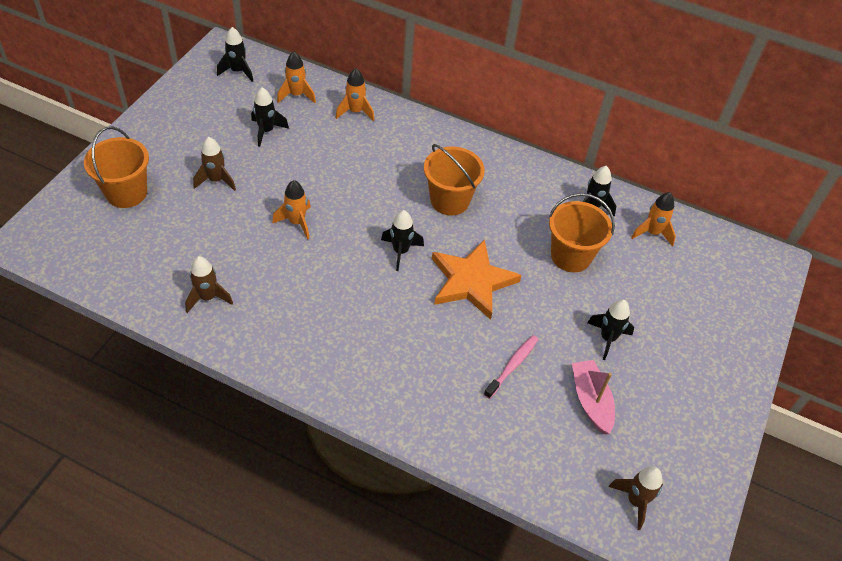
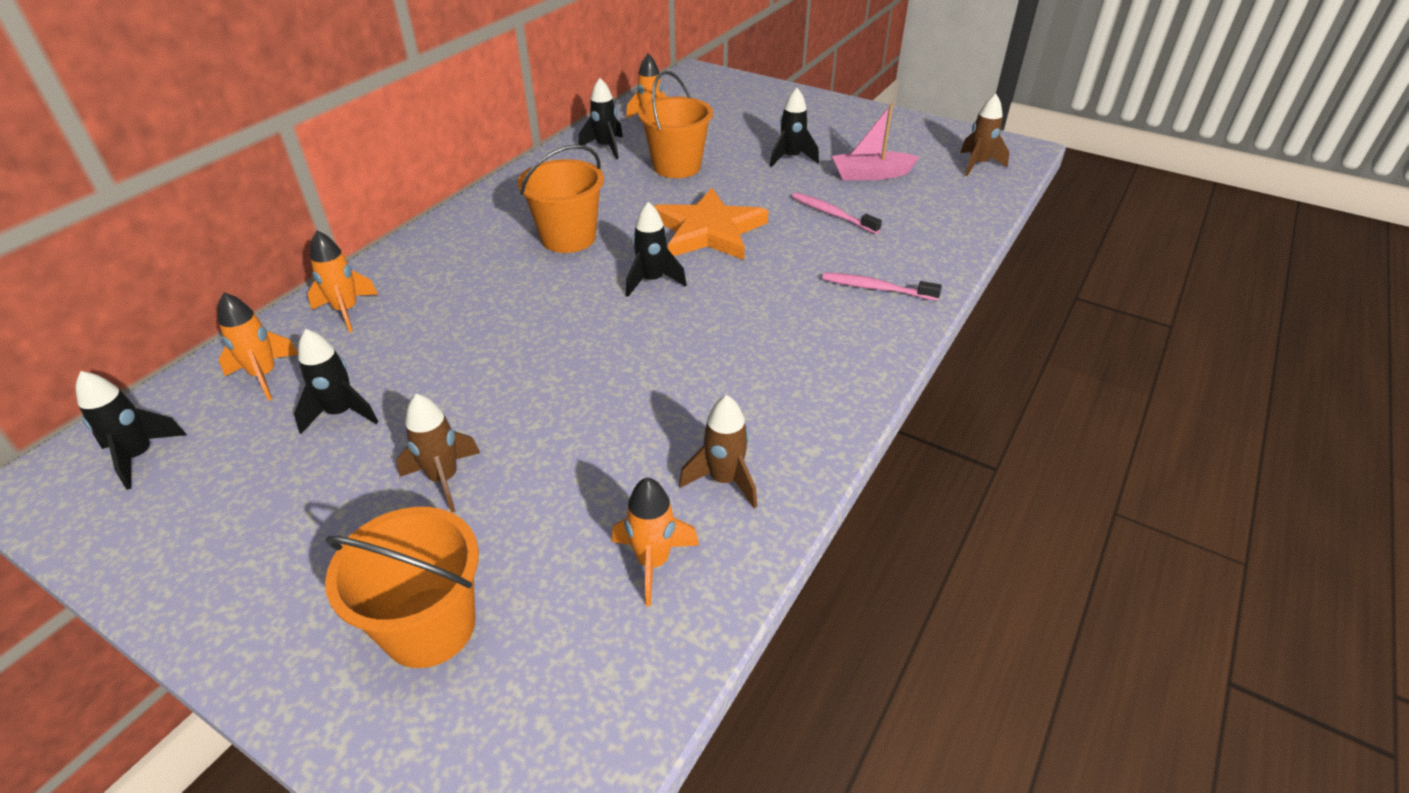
camera: 80 degrees left, 10 degrees down
orange rocket [272,180,311,240] -> orange rocket moved to [612,477,699,606]
none -> pink toothbrush [822,272,942,301]

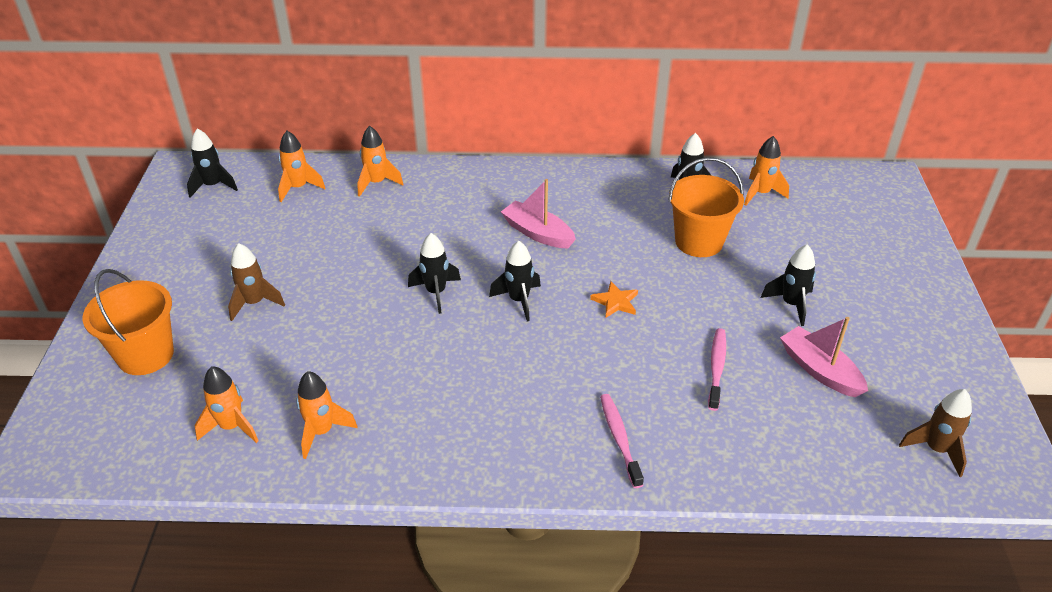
camera: 60 degrees right, 0 degrees up
black rocket [294,329,379,434] -> black rocket moved to [408,233,461,314]
orange bucket [517,144,604,253] -> pink boat [501,179,576,248]
orange star [654,188,768,260] -> orange star [590,281,638,318], size x0.44
brown rocket [679,395,757,508] -> orange rocket [296,371,357,459]

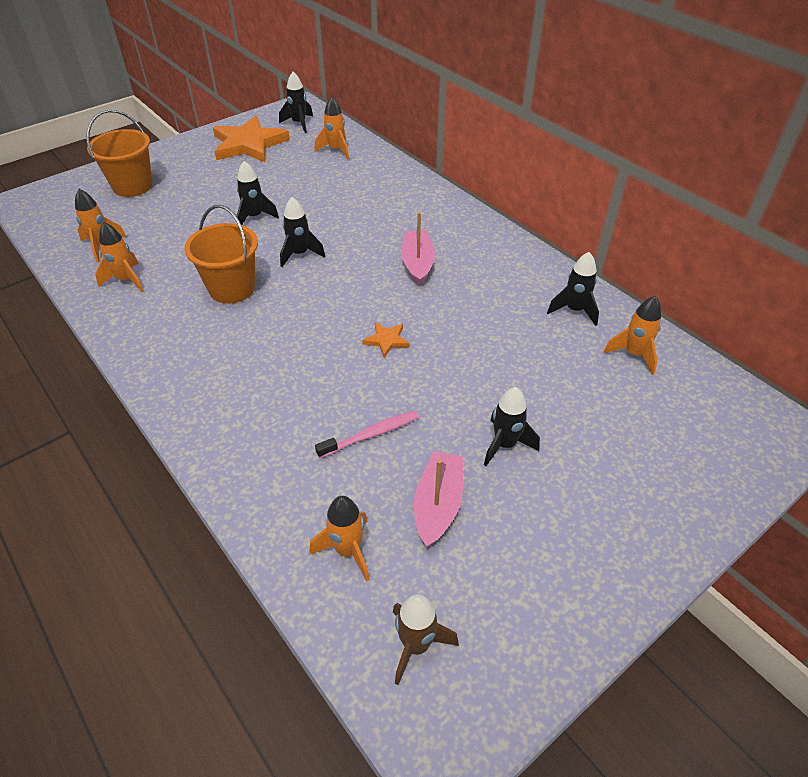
camera: 50 degrees right, 5 degrees up
brown rocket [228,243,285,321] -> none
orange rocket [357,126,404,197] -> orange rocket moved to [309,496,369,581]
black rocket [489,241,541,322] -> black rocket moved to [237,161,279,225]
pink toothbrush [600,394,644,488] -> none
orange bucket [668,157,744,257] -> orange bucket moved to [184,205,258,304]
none -> orange star [213,116,290,162]

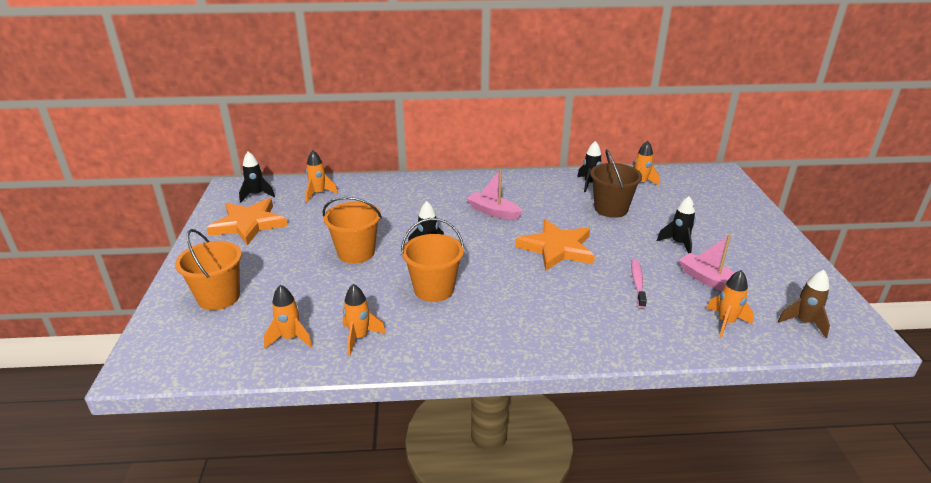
camera: 55 degrees left, 15 degrees down
black rocket [237,161,279,225] -> orange bucket [322,197,382,263]
orange star [362,322,410,358] -> orange star [515,219,595,271], size x2.30
none -> brown bucket [590,149,642,218]

